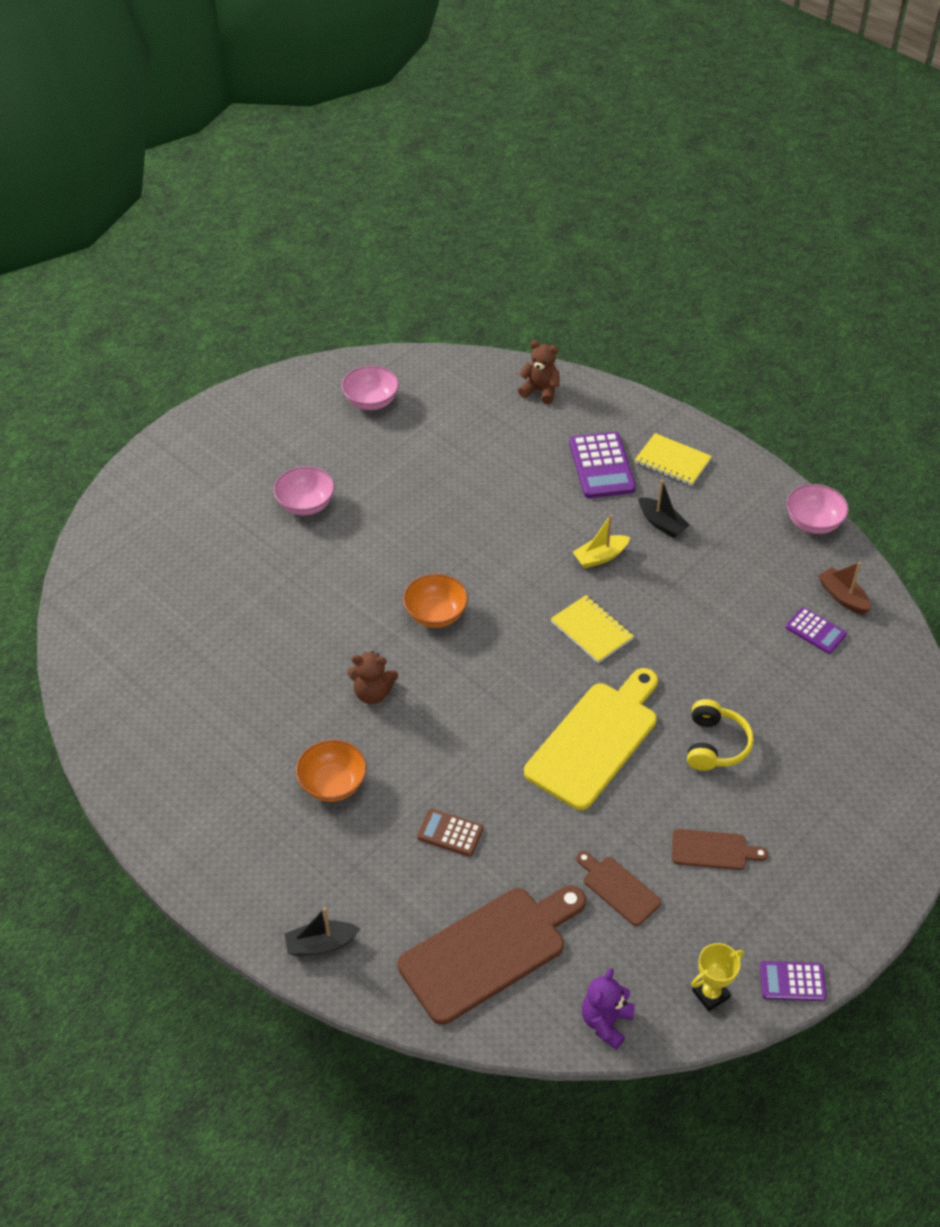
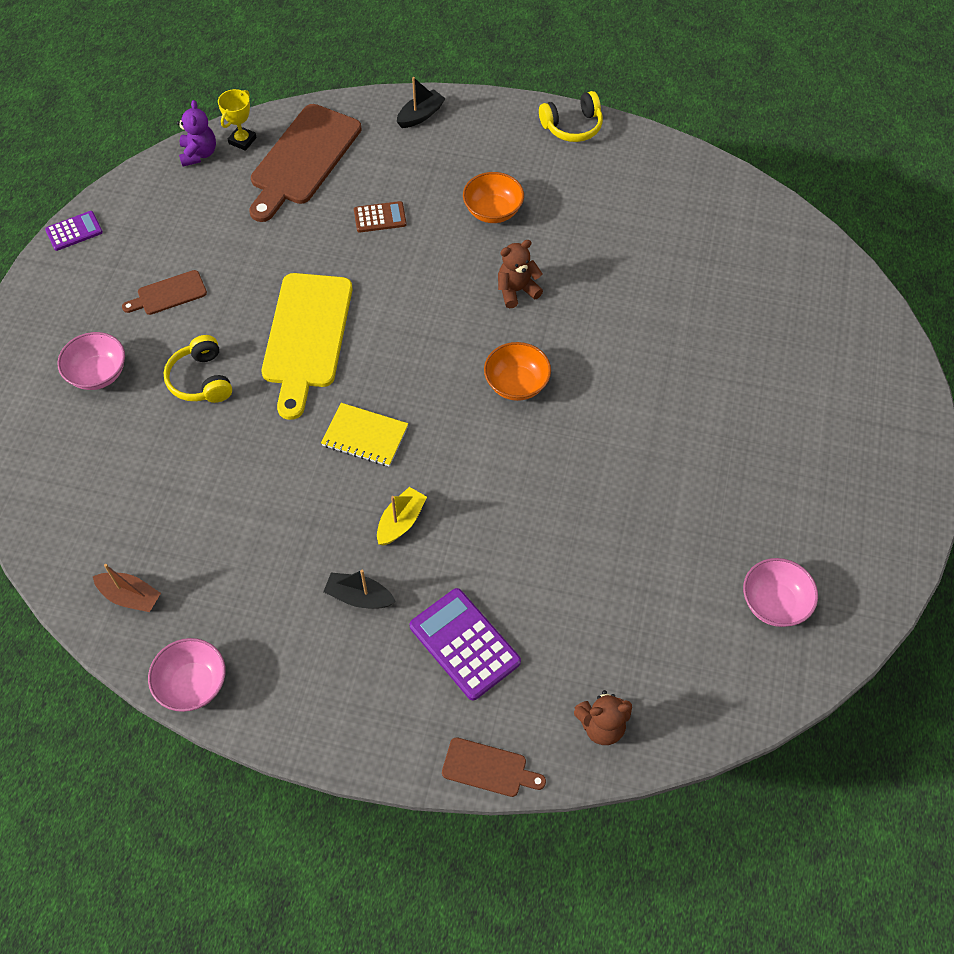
camera: 150 degrees right, 10 degrees up
pink bowl [273,466,335,515] -> pink bowl moved to [58,332,125,390]
brown cutting board [576,851,661,926] -> brown cutting board moved to [442,738,546,797]
yellow notebook [635,433,712,486] -> none
yellow trophy [691,943,744,1011] -> yellow trophy moved to [218,89,257,151]
purple calculator [785,607,847,654] -> none
none -> yellow headphones [539,91,603,142]

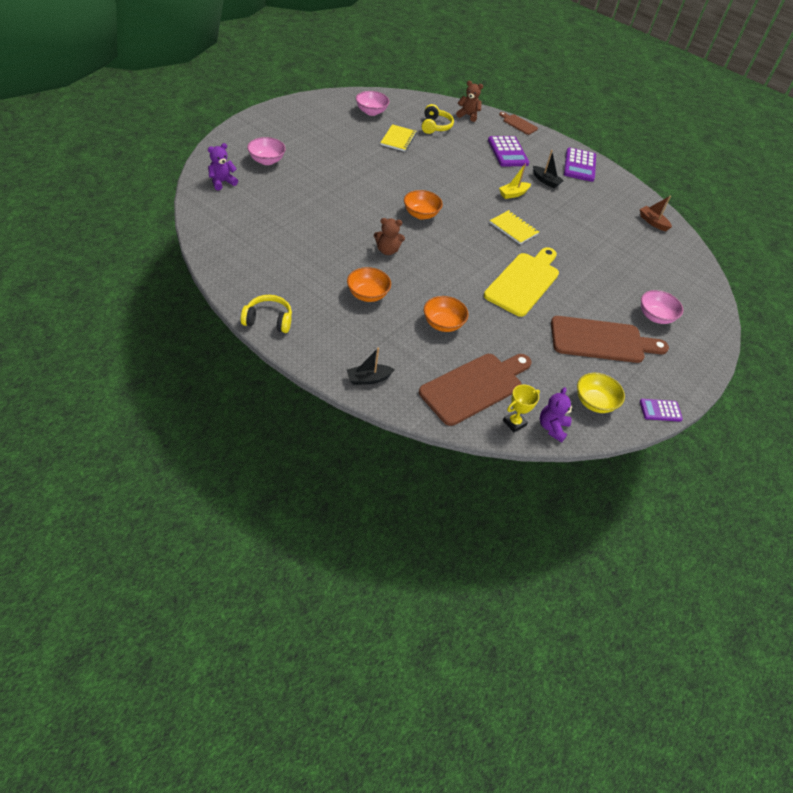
camera: 160 degrees left, 10 degrees down
brown cutting board [122,270,207,315] -> brown cutting board [551,316,669,363], size x2.04
pink bowl [148,638,226,712] -> pink bowl moved to [247,137,286,165]
yellow headphones [164,335,232,403] -> yellow headphones moved to [422,104,454,134]
brown calculator [354,201,407,233] -> orange bowl [424,296,469,332]
none -> purple teddy bear [208,143,238,190]
none -> yellow notebook [380,124,416,152]
none -> purple calculator [564,147,596,182]
none -> yellow bowl [577,373,625,413]

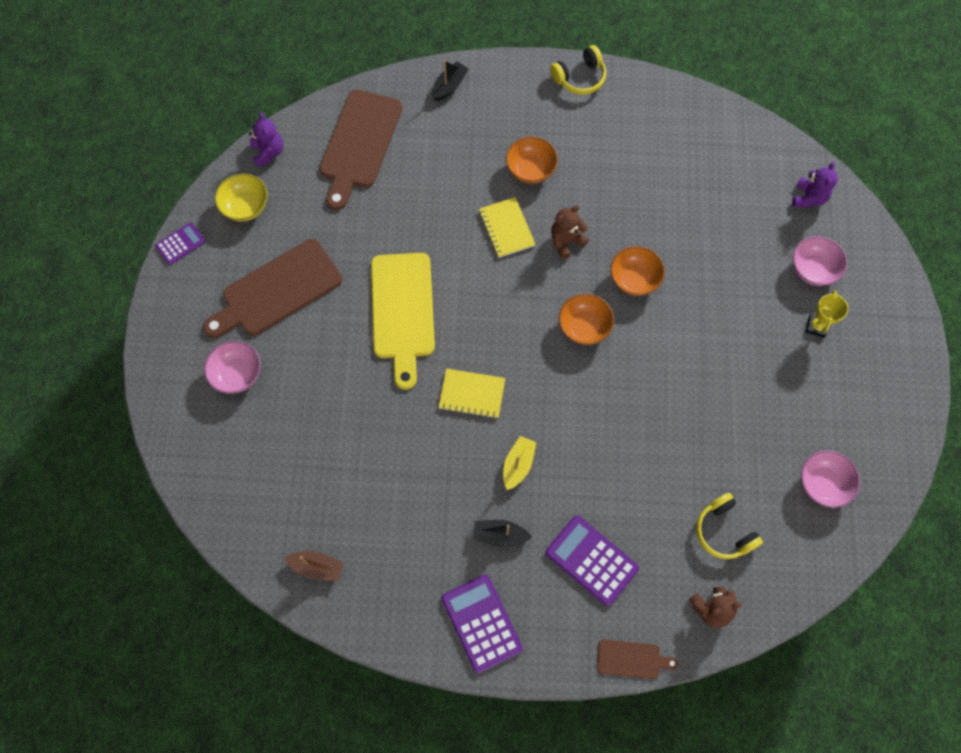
camera: 150 degrees right, 20 degrees up
yellow notebook [380,124,416,152] -> yellow notebook moved to [479,197,536,258]
orange bowl [424,296,469,332] -> orange bowl moved to [610,246,665,296]
yellow trophy [503,384,540,432] -> yellow trophy moved to [806,290,848,338]

